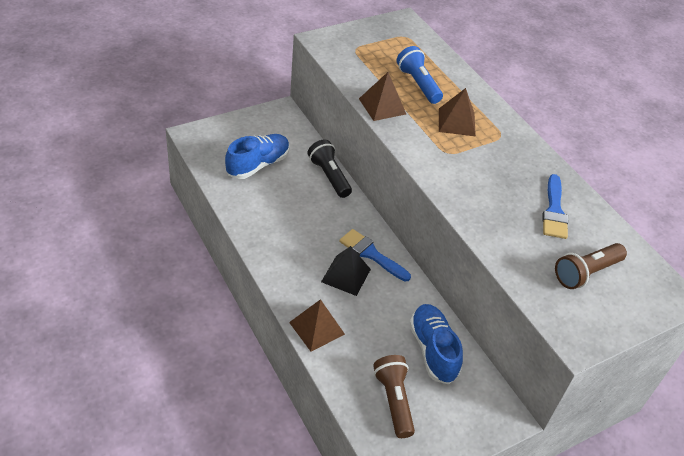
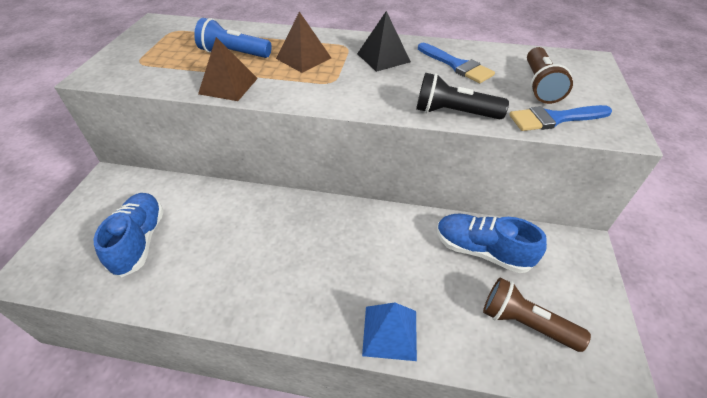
camera: 45 degrees left, 0 degrees up
brown pyramid [289,299,345,352] -> blue pyramid [362,302,417,361]
black flashlight [307,140,352,198] -> black flashlight moved to [416,73,509,119]
black pyramid [321,246,371,296] -> black pyramid moved to [357,11,411,72]
blue brush [339,229,411,281] -> blue brush moved to [509,105,612,131]

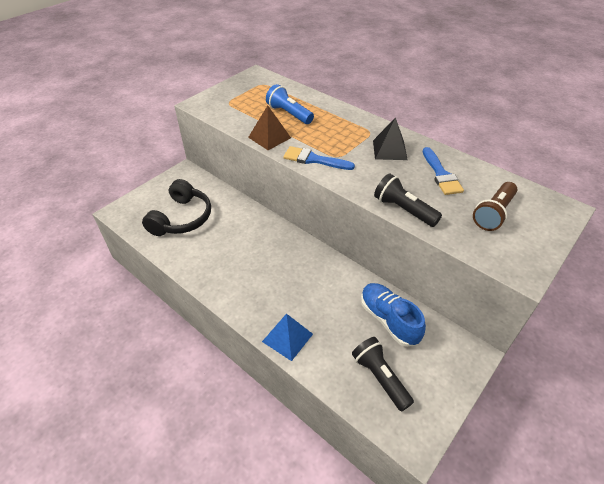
camera: 30 degrees right, 0 degrees up
blue shoe [94,193,164,278] -> black headphones [142,179,211,236]
brown pyramid [276,11,331,73] -> none
brown flashlight [483,277,591,352] -> black flashlight [352,337,414,412]
blue brush [509,105,612,131] -> blue brush moved to [284,146,355,170]

